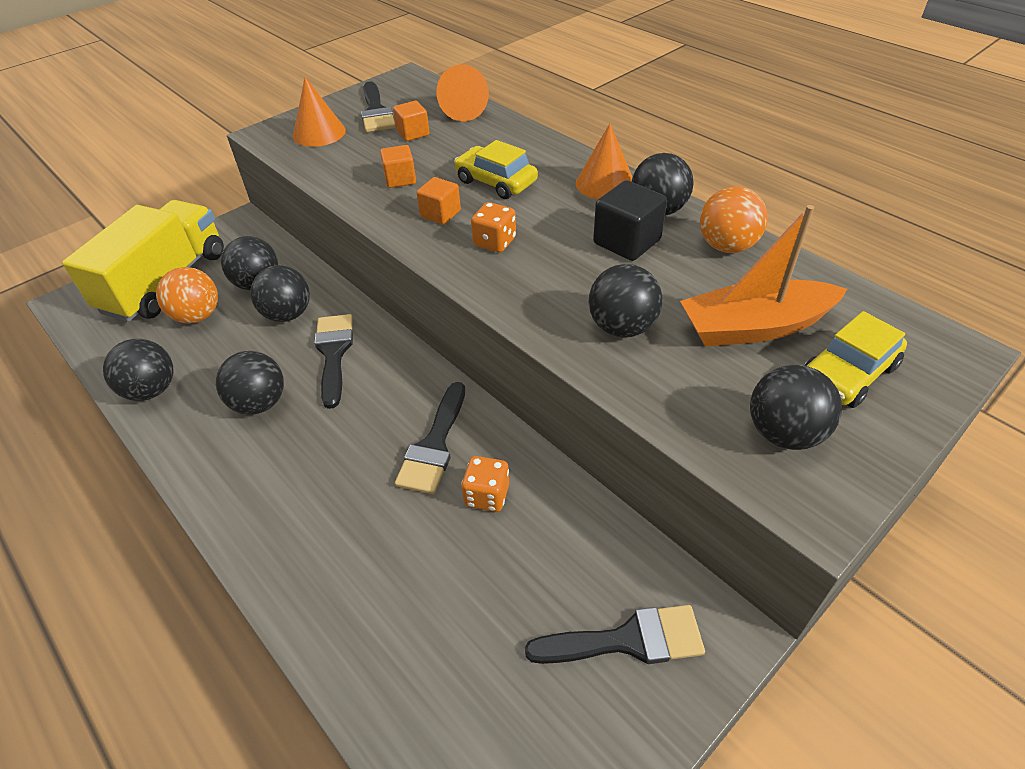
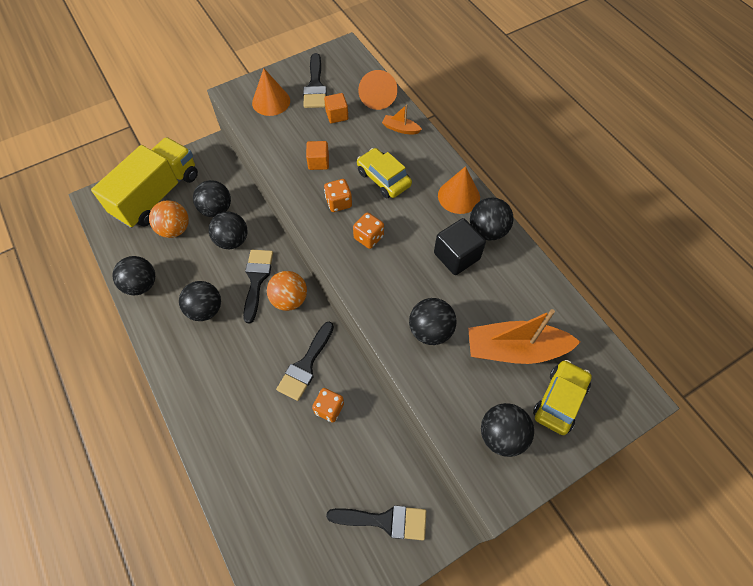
camera: 10 degrees right, 15 degrees up
orange cube [417,177,461,224] -> orange dice [324,179,352,212]
orange ball [700,186,768,253] -> orange ball moved to [267,271,307,311]
yellow car [804,311,907,408] -> yellow car turned 150 degrees clockwise [533,360,592,435]
none -> orange boat [382,104,422,134]

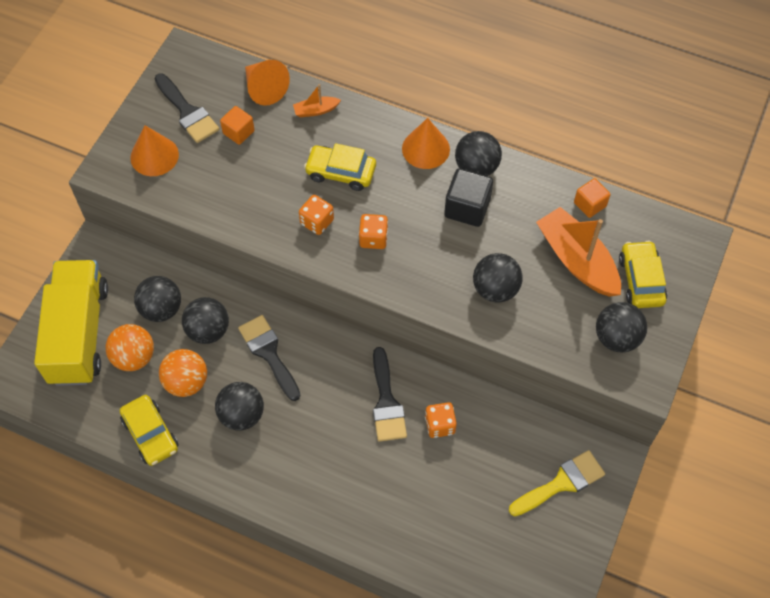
camera: 35 degrees left, 0 degrees up
black ball [113,256,155,295] -> yellow car [120,395,179,466]
orange ball [267,271,307,311] -> orange ball moved to [159,349,207,397]
orange cube [306,141,329,170] -> orange cube moved to [574,178,611,218]
black brush [326,505,426,540] -> yellow brush [509,450,605,516]
orange boat [468,309,580,364] -> orange boat turned 90 degrees clockwise [536,207,621,297]

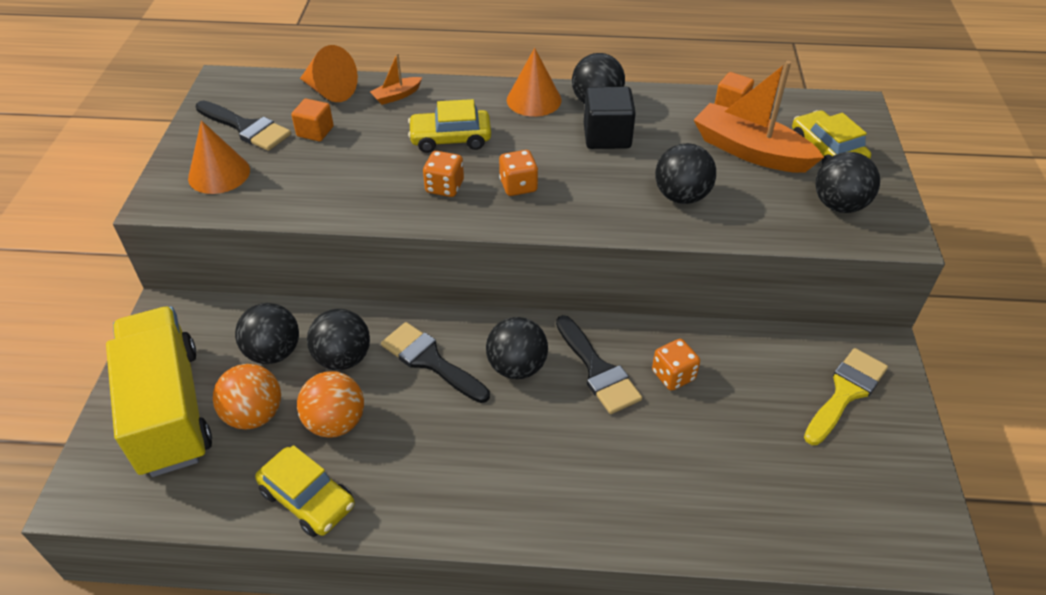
camera: 20 degrees left, 15 degrees down
black ball [215,382,264,431] -> black ball moved to [486,317,548,379]

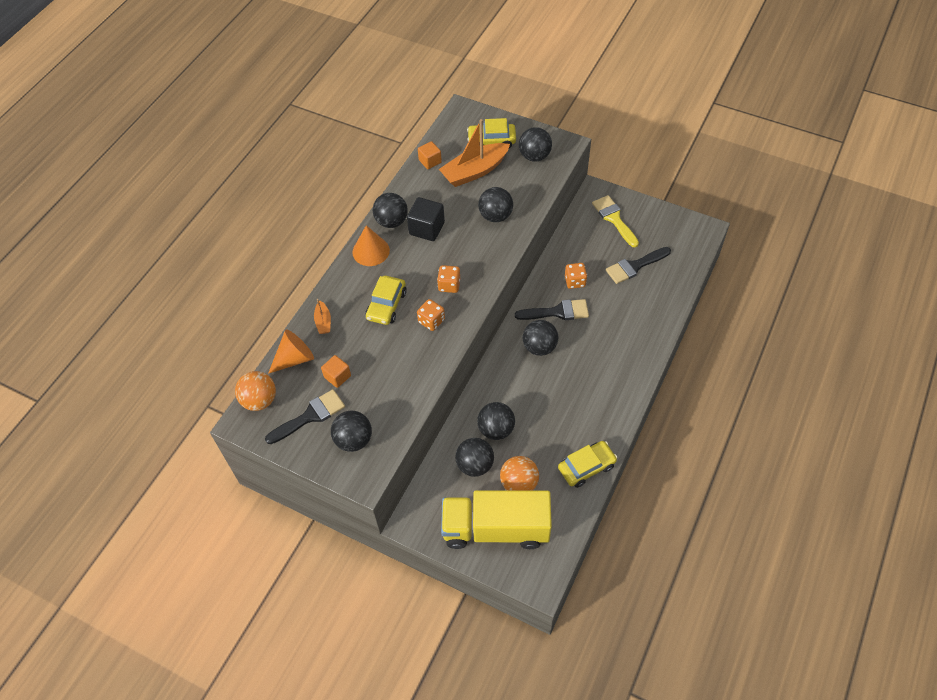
camera: 65 degrees left, 10 degrees up
orange cone [188,120,250,194] -> black ball [331,411,372,452]
orange ball [297,371,364,438] -> orange ball moved to [235,371,276,411]
black brush [381,322,490,403] -> black brush moved to [606,247,671,284]

